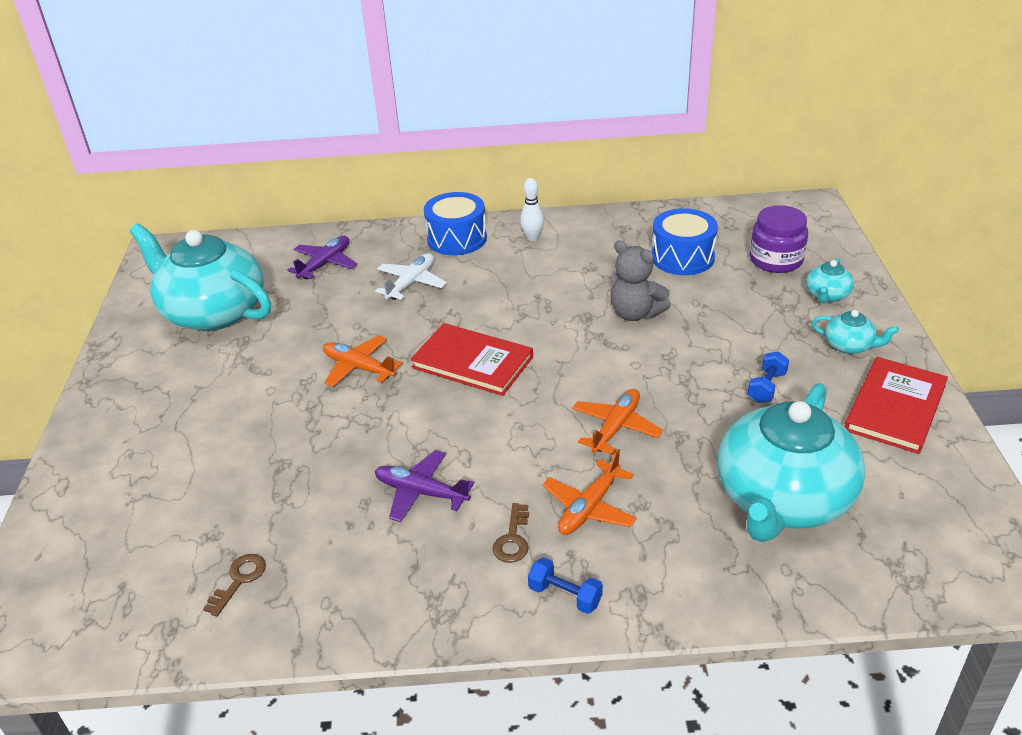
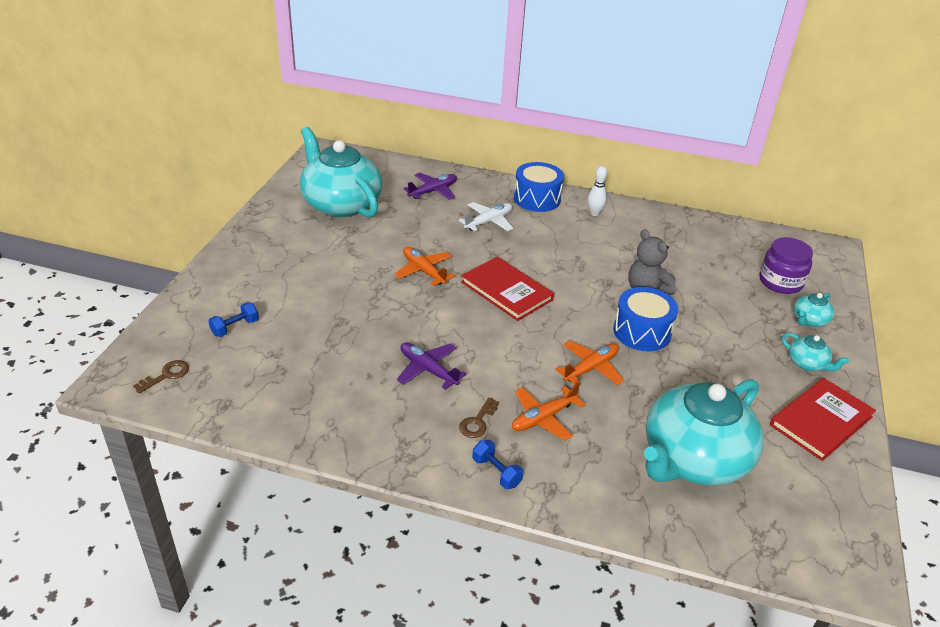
camera: 15 degrees right, 0 degrees up
brown key [203,554,266,617] -> brown key moved to [133,360,189,393]
blue drum [652,208,718,275] -> blue drum moved to [613,287,678,351]
blue dumbbell [748,351,789,403] -> blue dumbbell moved to [208,302,259,337]

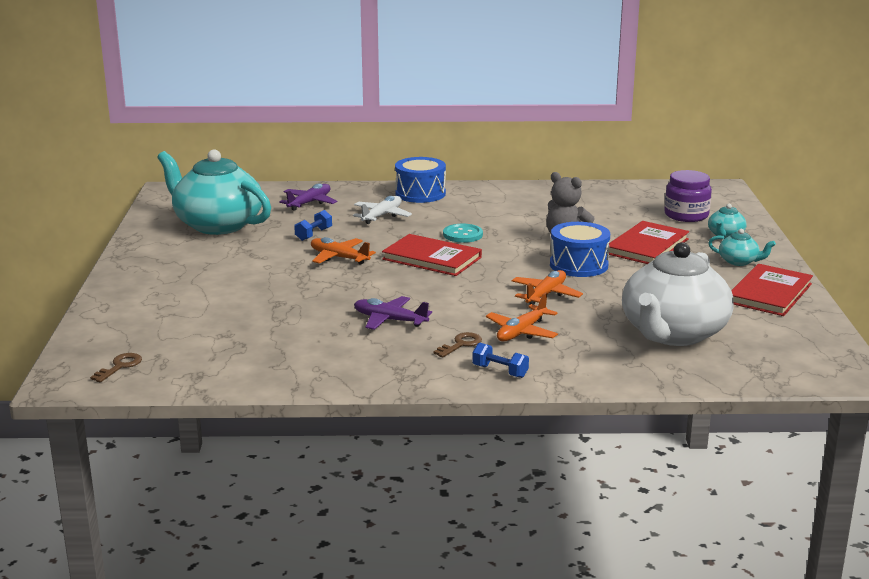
camera: 15 degrees left, 15 degrees down
blue dumbbell [208,302,259,337] -> blue dumbbell moved to [294,210,332,241]
brown key [459,397,499,438] -> brown key turned 150 degrees counterclockwise [433,332,482,358]
white bowling pin [587,166,607,216] -> none
turquoise teapot [644,379,764,486] -> white teapot [622,242,734,346]
none -> turquoise button [443,224,483,243]
none -> red book [609,221,689,264]

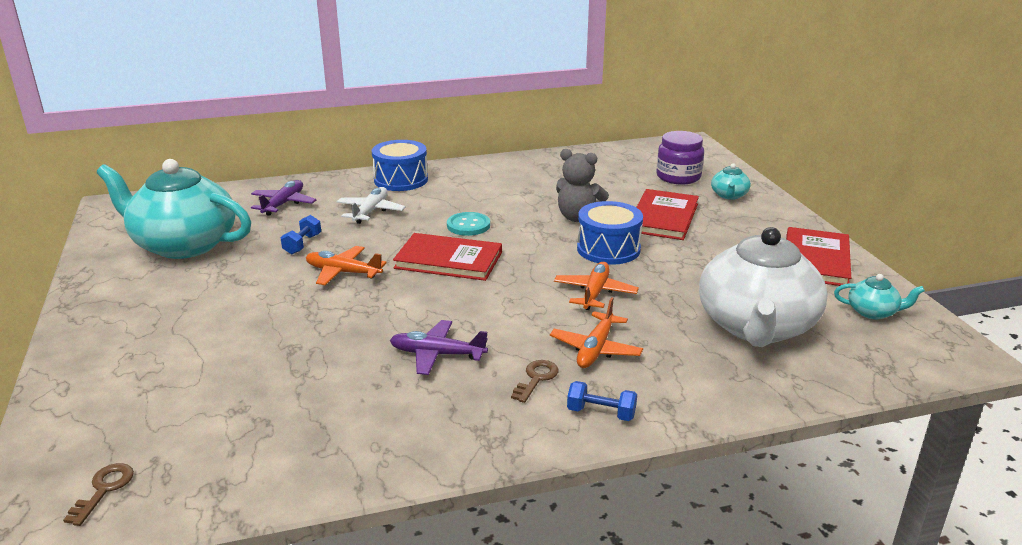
camera: 15 degrees left, 5 degrees up
turquoise teapot [708,229,776,266] -> turquoise teapot moved to [834,274,925,319]

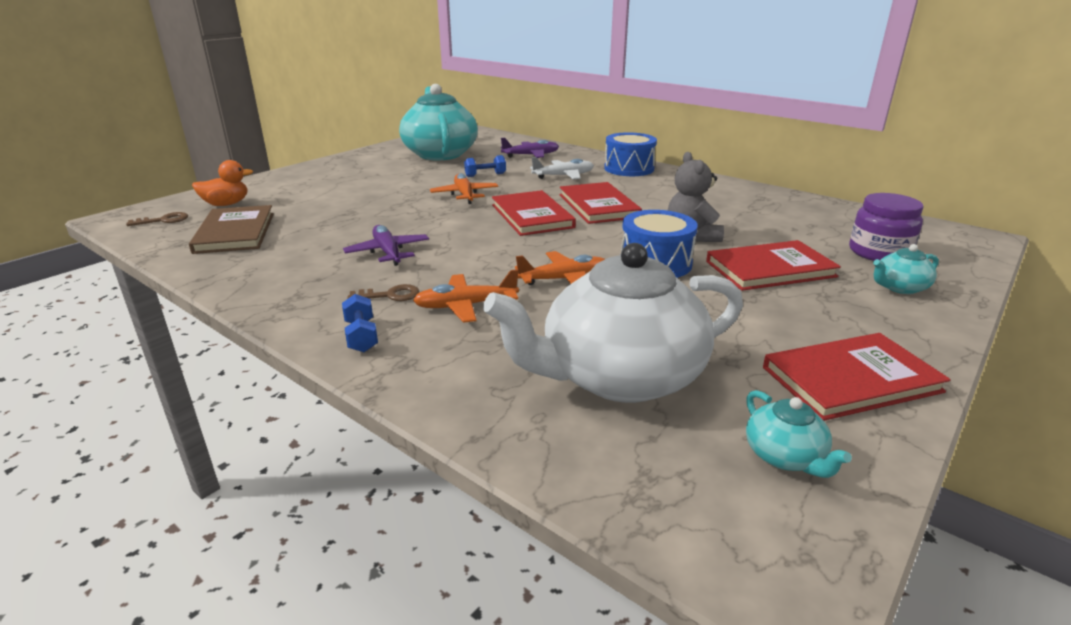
camera: 55 degrees right, 0 degrees up
turquoise button [447,212,490,236] -> red book [560,182,642,224]
none -> brown book [189,205,274,254]
none -> orange duck [192,160,253,206]

